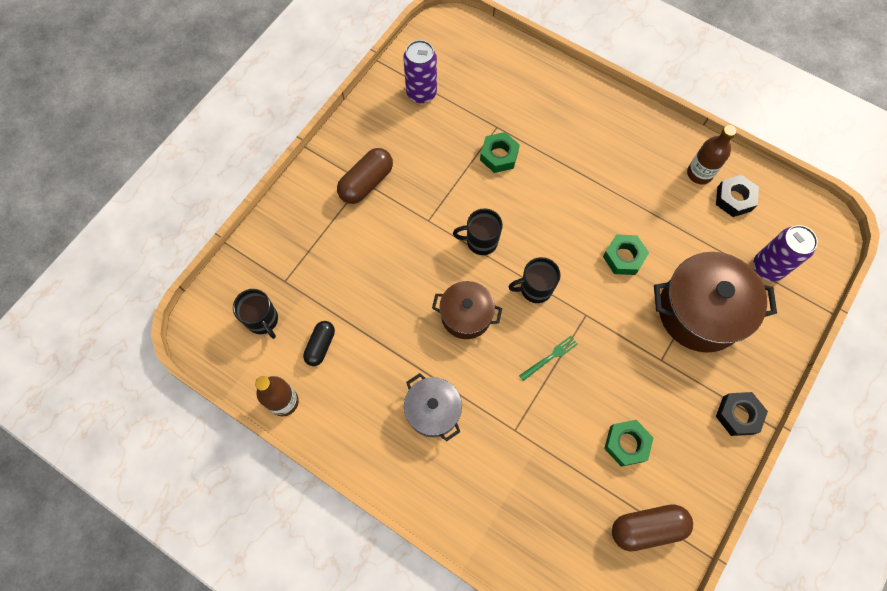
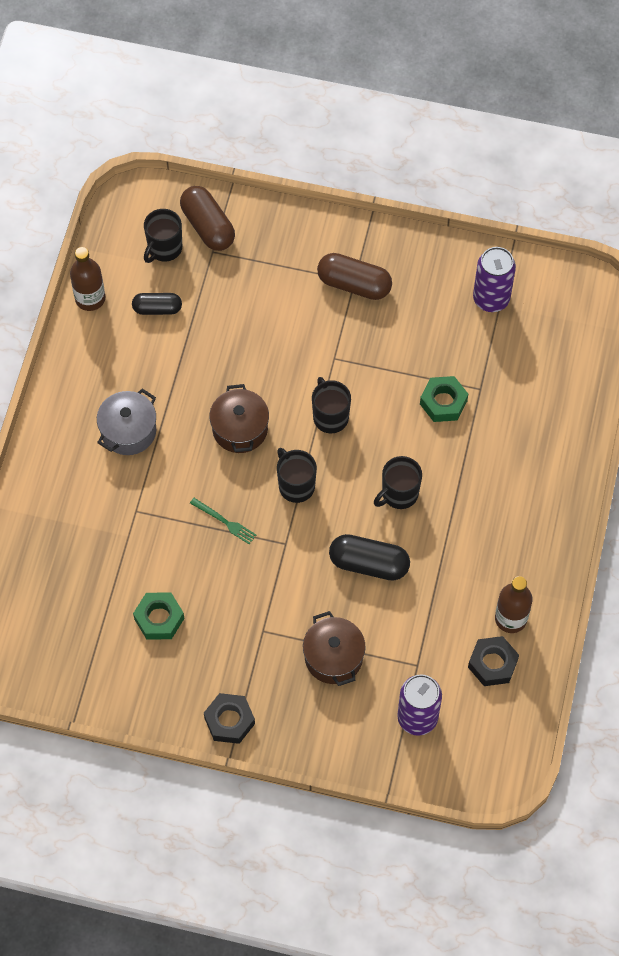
camera: 70 degrees right, 5 degrees down
green nut [603,234,649,275] -> black capsule [329,534,410,581]
brown capsule [612,504,693,551] -> brown capsule moved to [180,186,235,251]
brown pot [654,252,777,353] -> brown pot [303,611,366,686], size x0.59
none -> black mug [374,456,422,509]

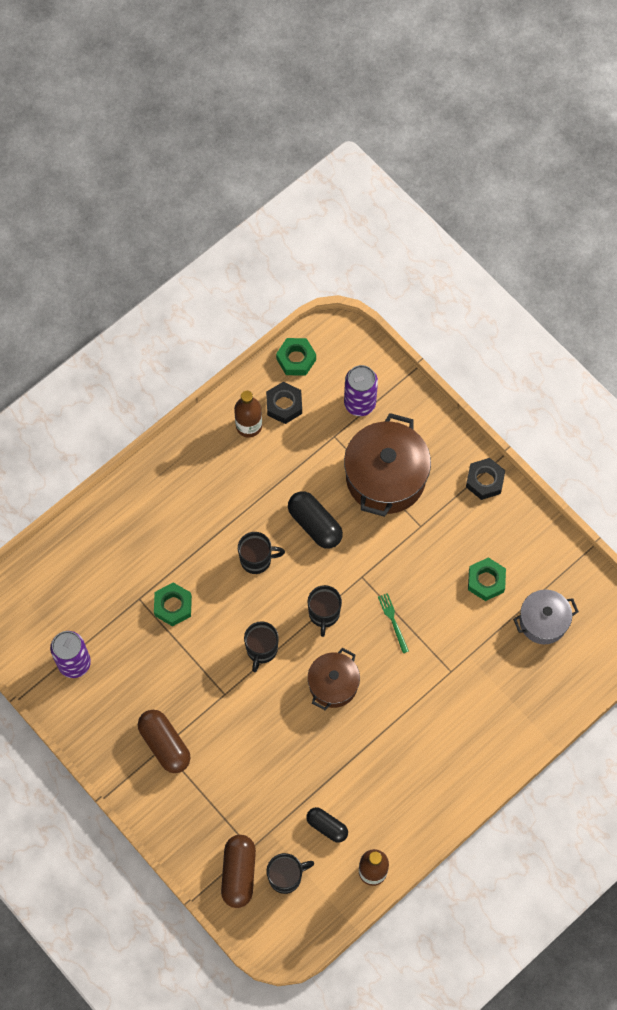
camera: 145 degrees left, 5 degrees up
grey pot [97,389,156,455] -> grey pot moved to [513,590,579,644]
brown pot [303,611,366,686] -> brown pot [344,413,431,517], size x1.70
none -> green nut [276,338,316,376]

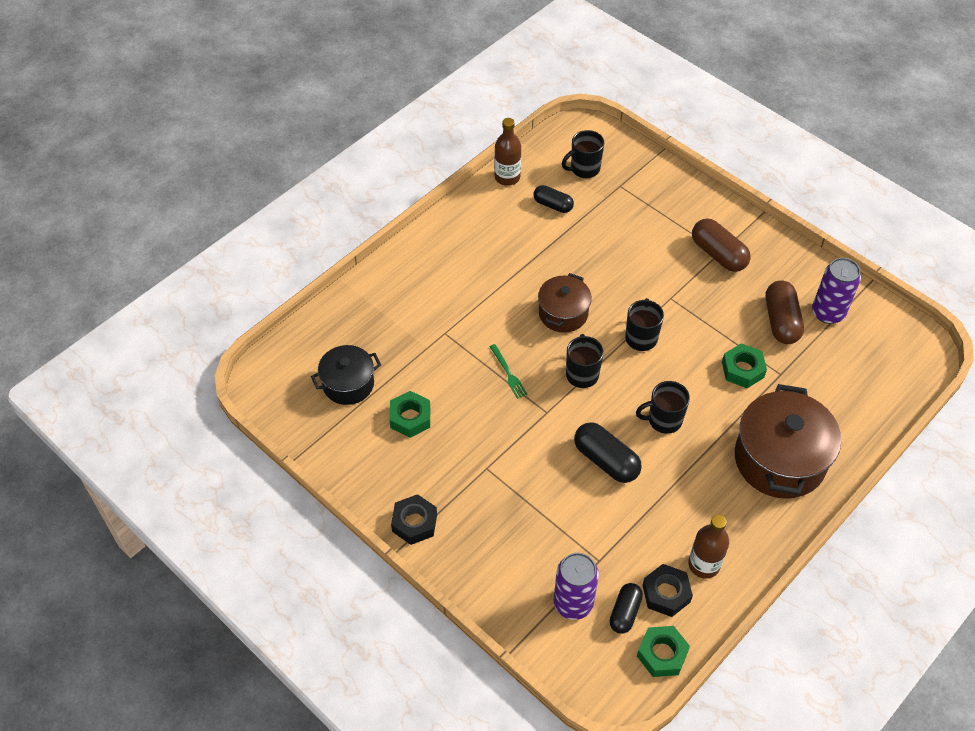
camera: 175 degrees right, 15 degrees down
brown capsule [221,835,256,908] -> brown capsule moved to [765,280,804,344]
brown pot [344,413,431,517] -> brown pot moved to [735,384,841,499]
grey pot [513,590,579,644] -> black pot [311,345,381,405]
none -> black capsule [610,583,643,634]

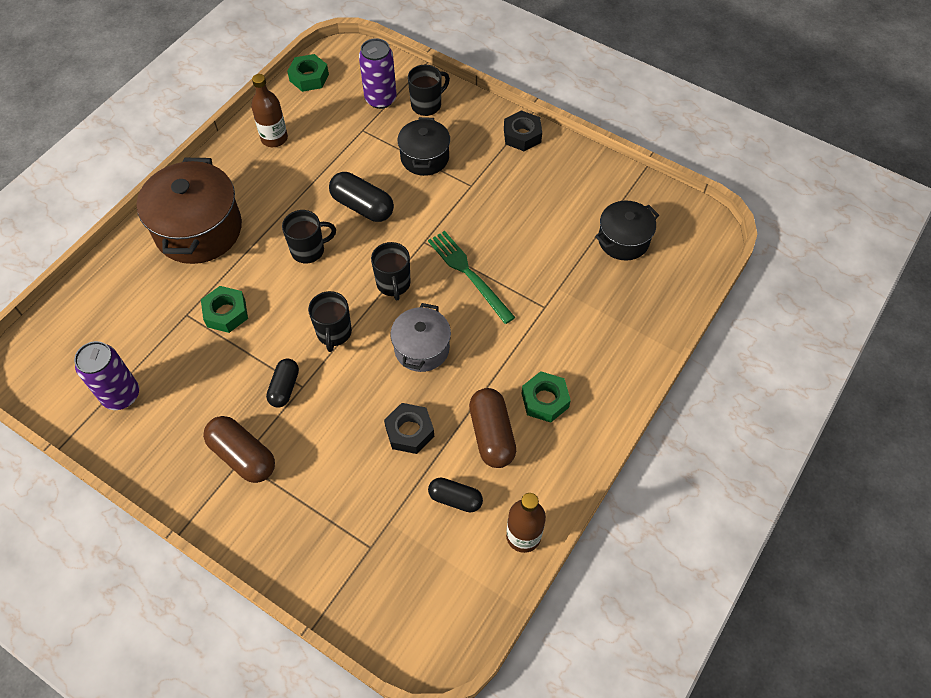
camera: 170 degrees right, 5 degrees up
green nut [389,391,430,438] -> green nut moved to [522,371,571,423]
green fork [490,344,527,399] -> green fork [428,231,515,324], size x1.81
brown pot [538,273,592,333] -> grey pot [391,303,451,372]
black mug [562,130,604,178] -> black mug moved to [408,65,450,116]
black capsule [610,583,643,634] -> black capsule moved to [266,359,299,407]
black nut [643,564,693,617] -> black nut moved to [384,403,434,454]
brown capsule [765,280,804,344] -> brown capsule moved to [469,388,516,468]
none -> black pot [397,117,450,176]

